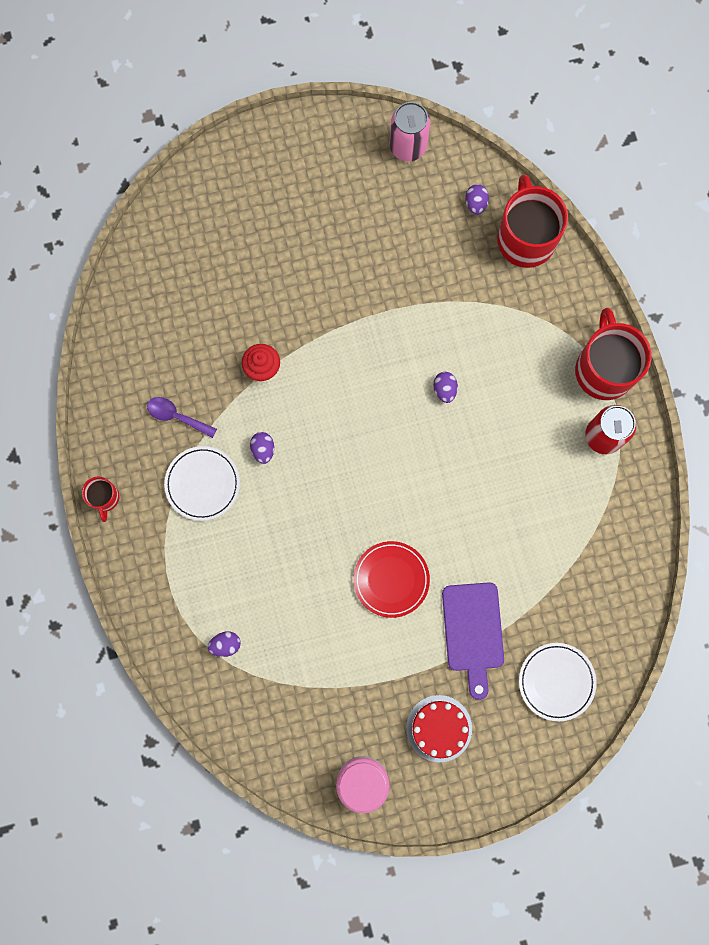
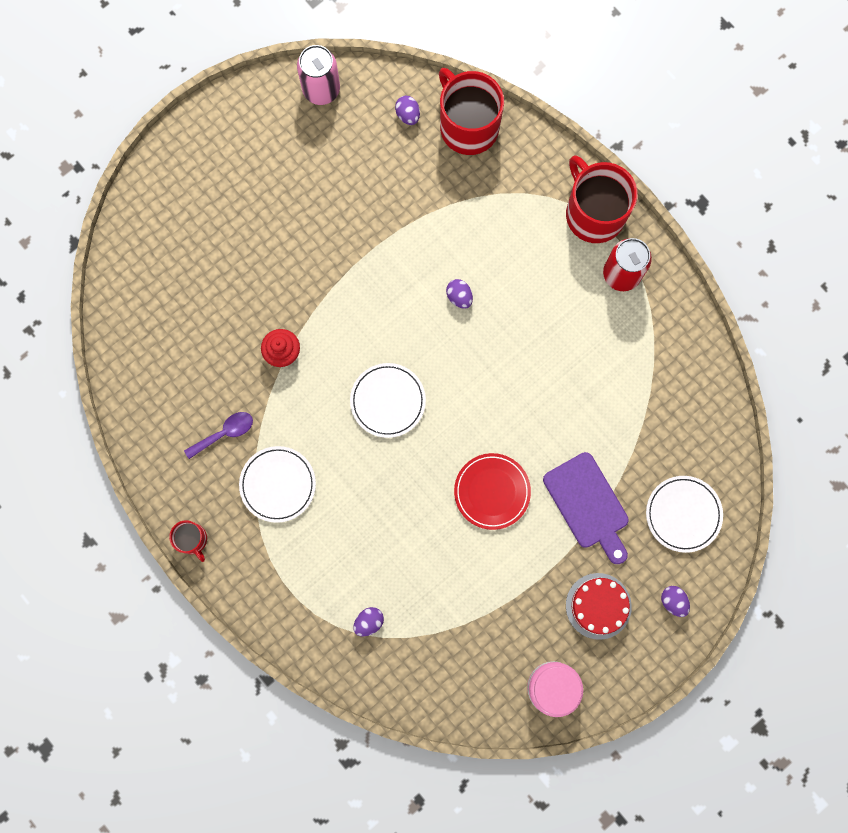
camera: 25 degrees left, 0 degrees up
purple spoon [147,397,217,438] -> purple spoon turned 150 degrees clockwise [184,412,253,459]
purple egg [250,432,274,464] -> purple egg moved to [661,586,690,617]
none -> white plate [350,363,426,438]

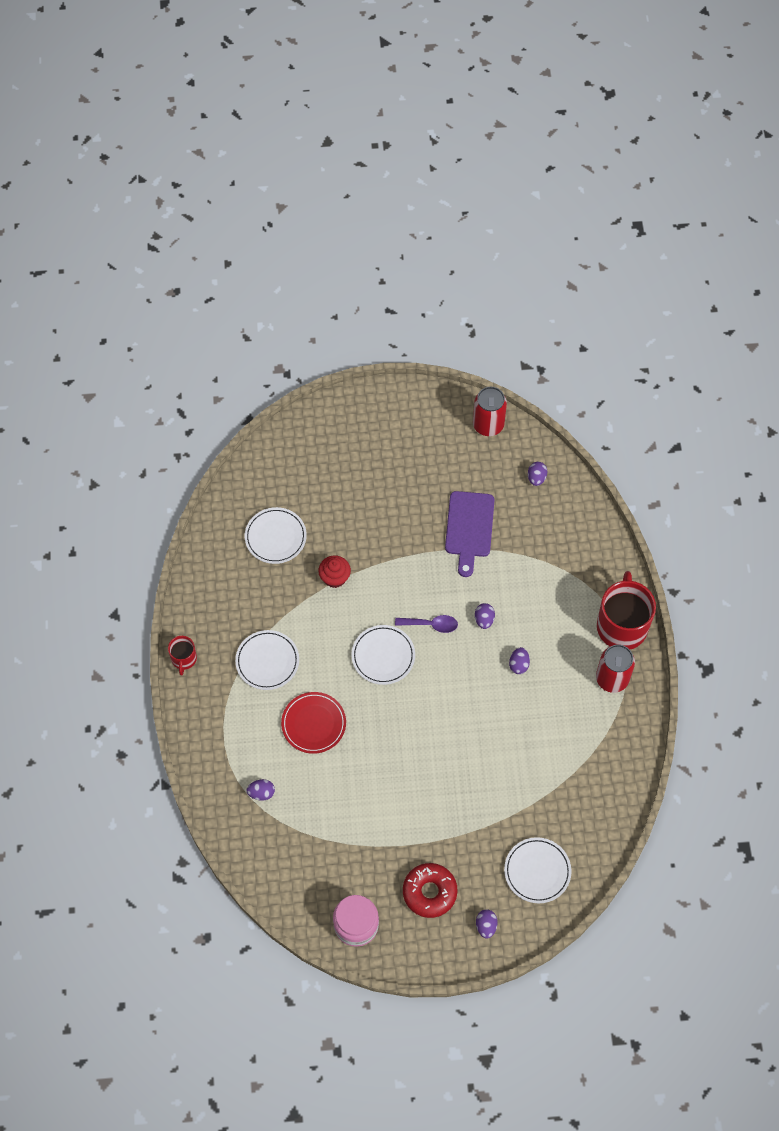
camera: 35 degrees right, 15 degrees down
purple spoon [184,412,253,459] -> purple spoon moved to [395,615,458,633]
pink can [297,45,340,105] -> red can [473,387,507,436]
red mug [439,68,504,155] -> none
red plate [454,453,531,530] -> red plate moved to [281,692,346,754]
purple cutting board [543,452,629,564] -> purple cutting board moved to [445,491,495,577]
red cake [566,573,632,640] -> red donut [403,863,458,918]
none -> white plate [245,507,307,564]
none -> purple egg [509,647,530,674]

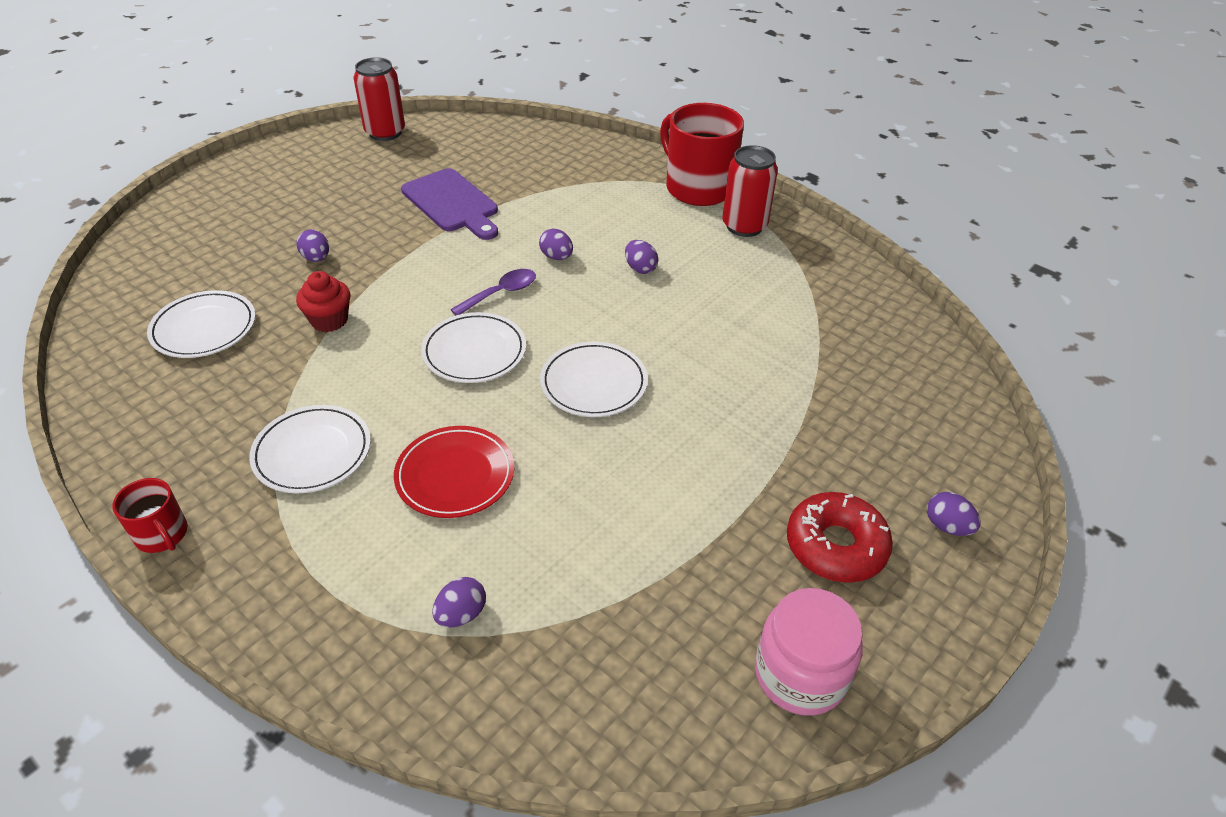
camera: 45 degrees left, 20 degrees down
white plate [504,837,572,903] -> white plate moved to [540,342,648,417]
purple egg [528,462,547,486] -> purple egg moved to [296,229,329,262]

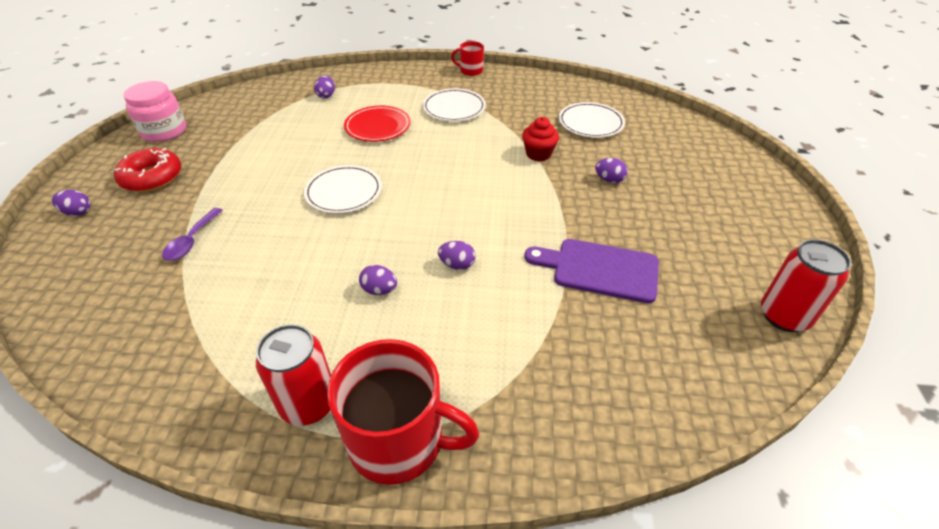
camera: 145 degrees right, 0 degrees up
white plate [421,312,526,383] -> none
purple spoon [450,269,536,315] -> purple spoon moved to [162,208,223,260]

